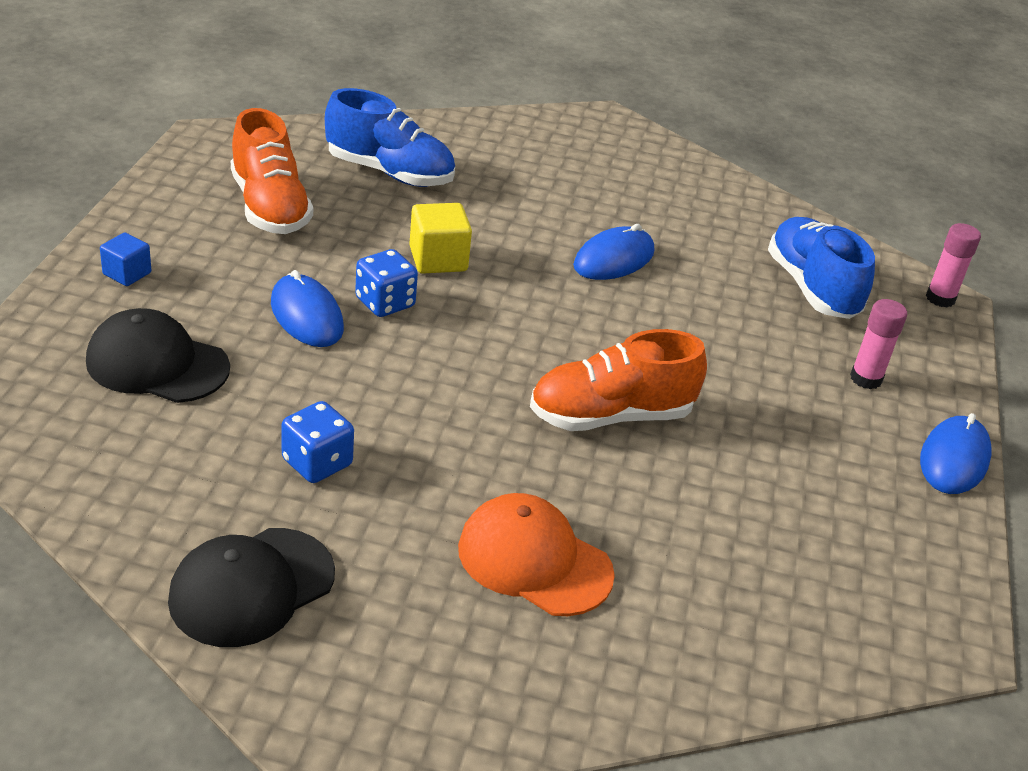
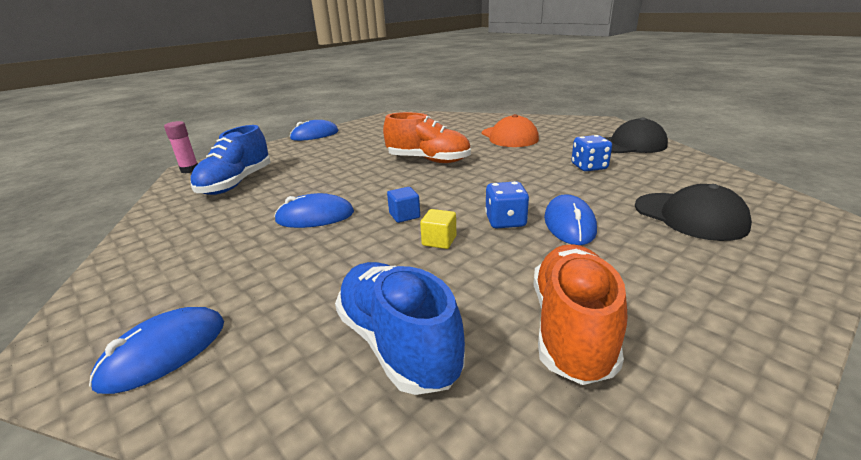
camera: 140 degrees left, 10 degrees down
blue cube [100,233,151,286] -> blue cube moved to [387,187,420,223]
yellow cube [409,203,472,274] -> yellow cube [420,209,456,249], size x0.65
pink glue stick [850,299,907,389] -> none
none -> blue mouse [89,307,224,394]

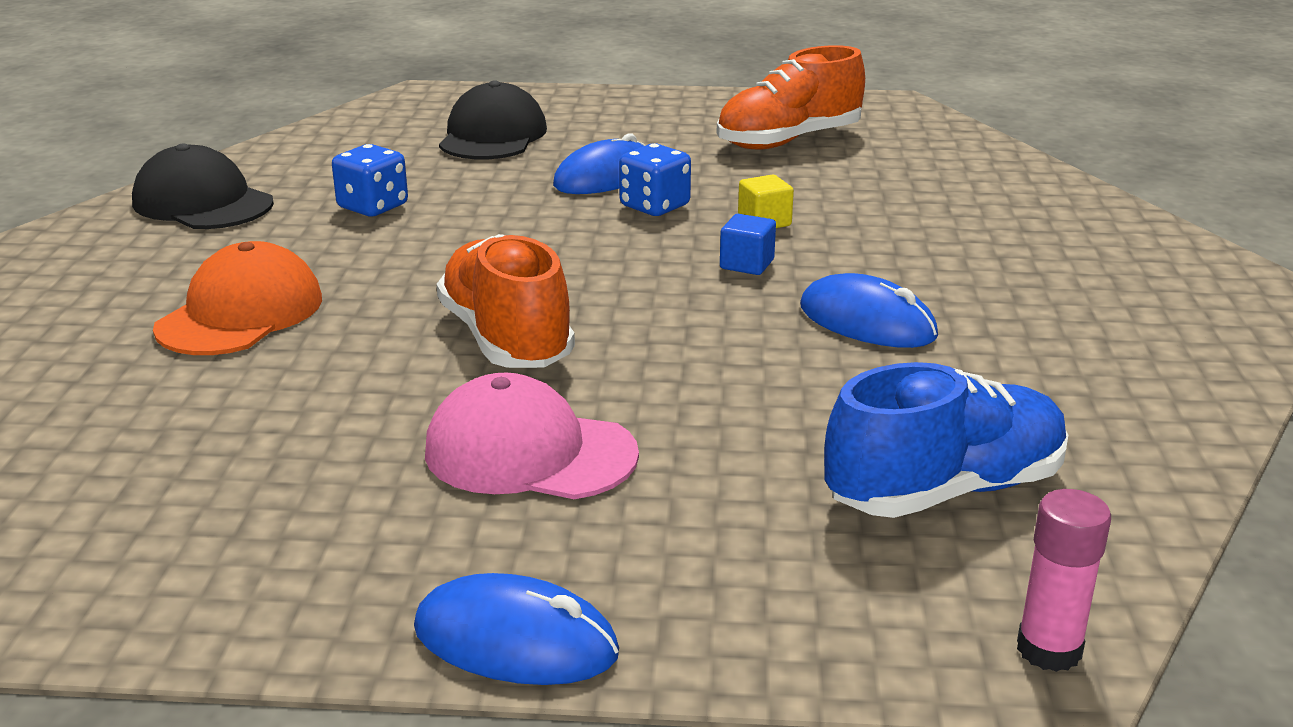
camera: 135 degrees left, 0 degrees up
blue mouse [89,307,224,394] -> none
blue shoe [335,262,465,395] -> none
none -> pink cap [425,373,639,499]

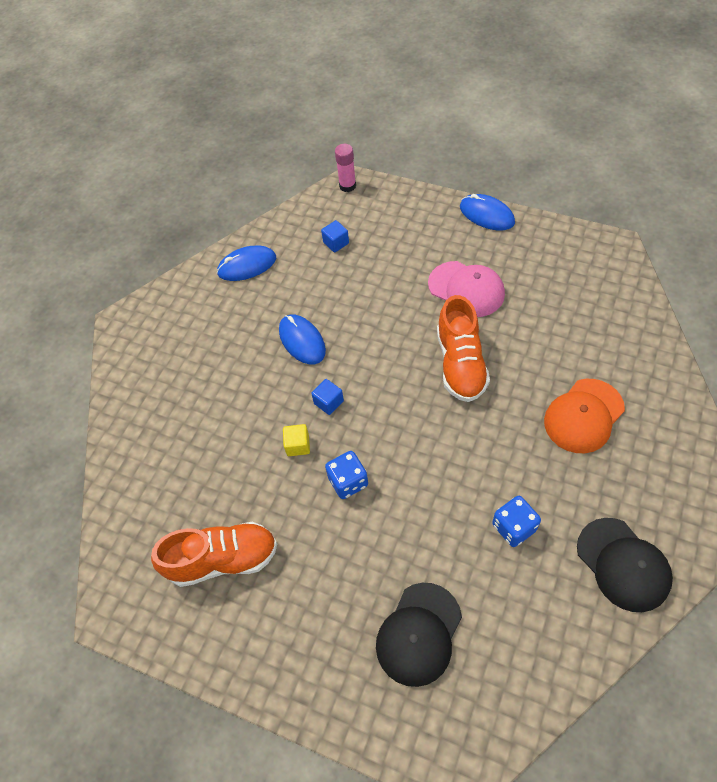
camera: 155 degrees left, 30 degrees up
blue mouse [553,133,646,194] -> blue mouse moved to [217,246,276,281]
blue shoe [824,362,1068,518] -> blue cube [321,220,349,252]

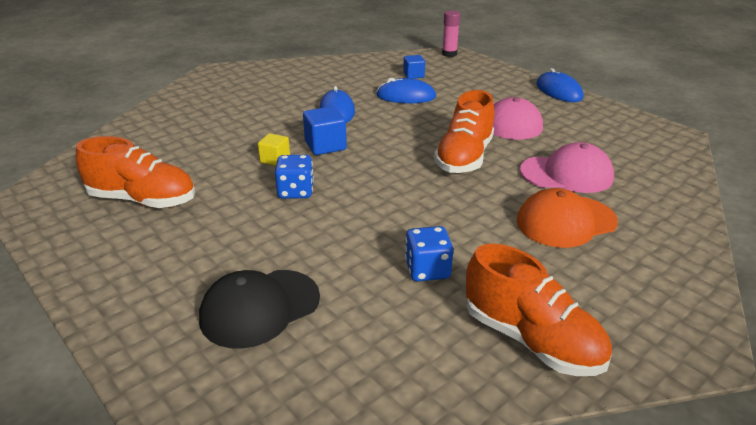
camera: 20 degrees right, 25 degrees down
blue mouse [217,246,276,281] -> blue mouse moved to [376,78,436,103]
blue cube [311,379,344,415] -> blue cube [303,106,347,155], size x1.54
black cap [577,518,673,612] -> orange shoe [466,243,612,376]
none -> pink cap [520,142,614,193]

